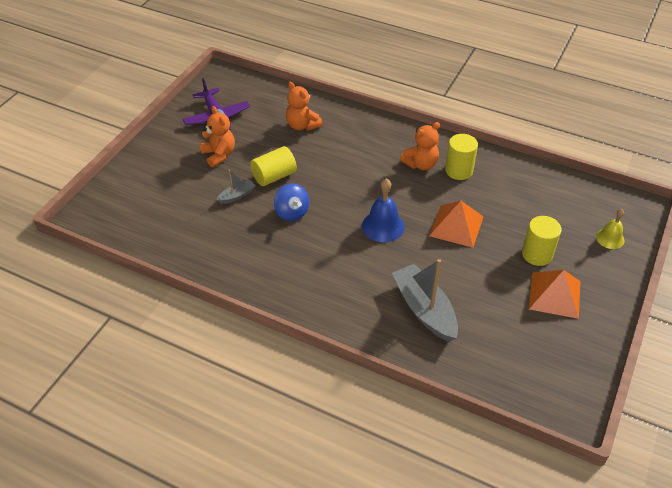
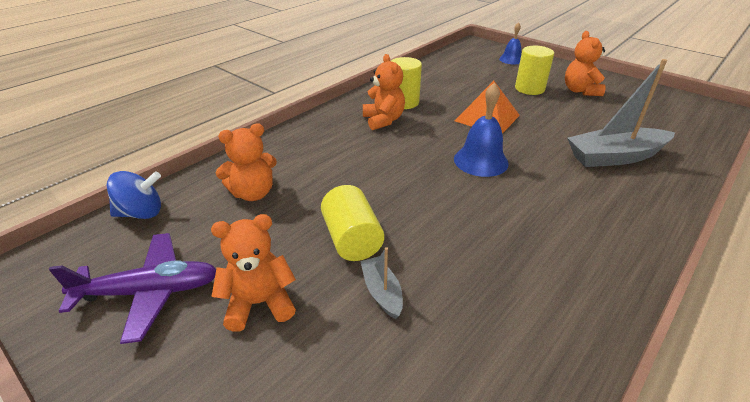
camera: 75 degrees left, 10 degrees down
blue spinning top [274,183,309,221] -> blue spinning top moved to [107,171,161,219]
orange pyramid [529,270,580,319] -> orange teddy bear [565,31,606,96]
yellow bell [596,209,625,249] -> blue bell [499,22,521,64]

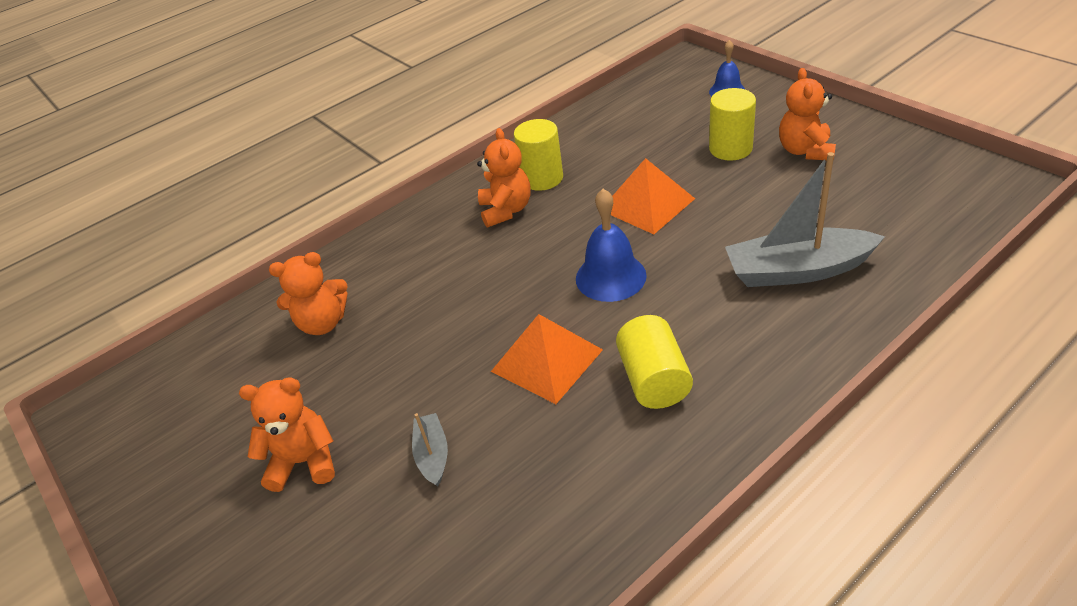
camera: 15 degrees right, 5 degrees up
purple plane [49,233,216,344] -> none
blue spinning top [107,171,161,219] -> none
yellow cylinder [321,185,384,261] -> yellow cylinder moved to [616,315,693,409]
none -> orange pyramid [491,314,603,404]

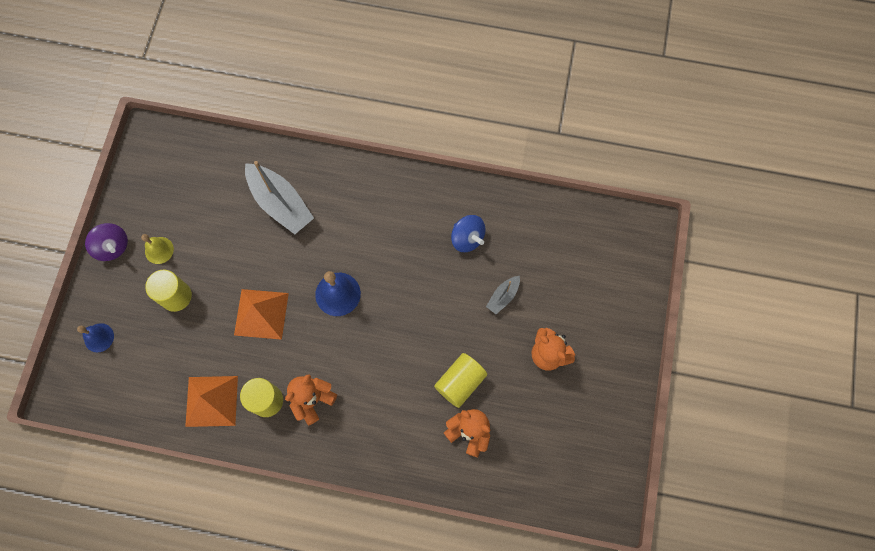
camera: 135 degrees left, 30 degrees up
orange pyramid [491,314,603,404] -> orange pyramid moved to [185,376,238,427]
yellow cylinder [616,315,693,409] -> yellow cylinder moved to [434,353,487,408]
orange teddy bear [779,68,836,161] -> yellow bell [141,234,174,264]
none -> purple spinning top [85,223,128,261]
none -> blue spinning top [451,215,486,252]

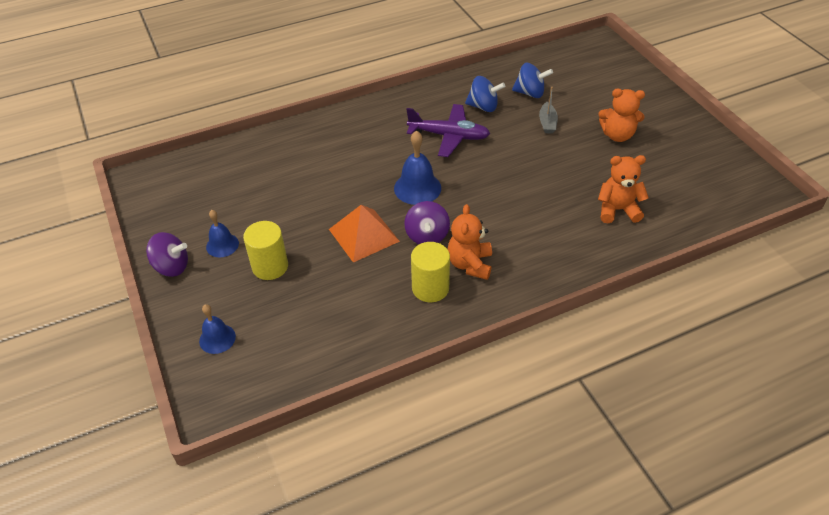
camera: 35 degrees left, 25 degrees down
yellow bell [141,234,174,264] -> blue bell [206,210,239,257]
orange pyramid [185,376,238,427] -> none
grey boat [245,161,314,234] -> none
yellow cylinder [434,353,487,408] -> none
none -> purple spinning top [404,201,450,244]
none -> purple plane [407,104,490,157]
none -> blue spinning top [512,63,553,98]

